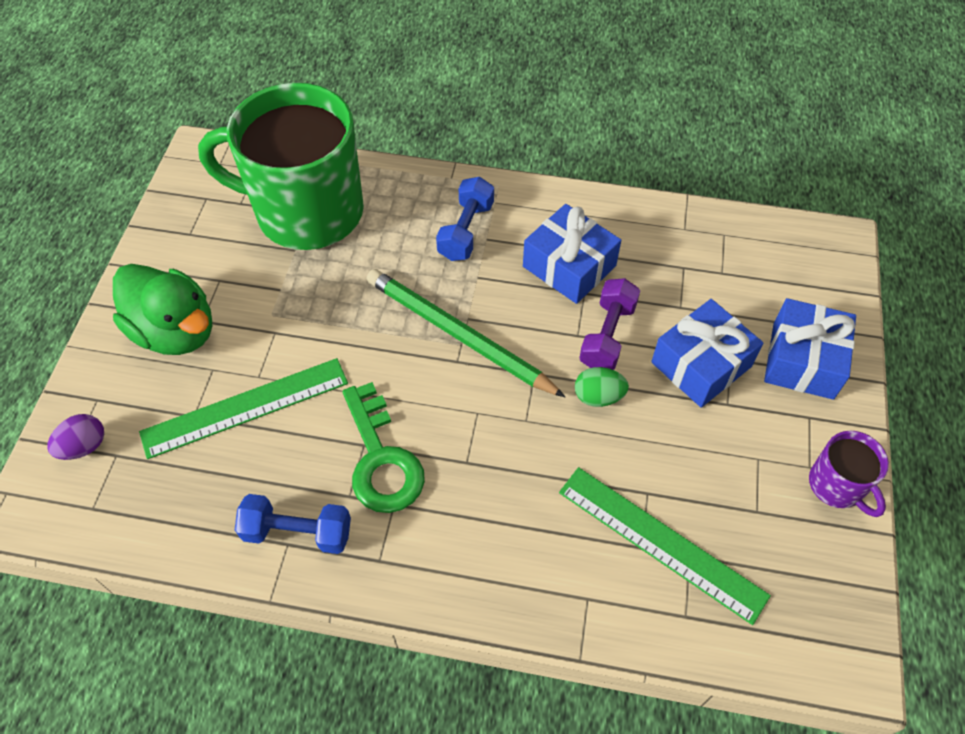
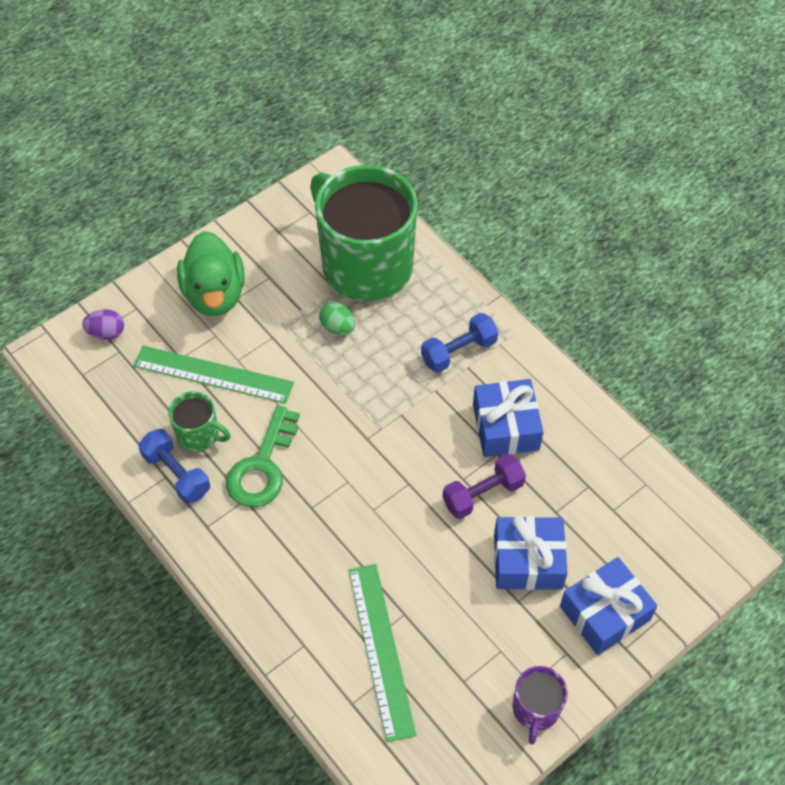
camera: 40 degrees right, 0 degrees up
green pencil [367,269,565,397] -> none
green egg [575,367,629,407] -> green egg moved to [319,302,355,335]
none -> green mug [168,391,231,452]

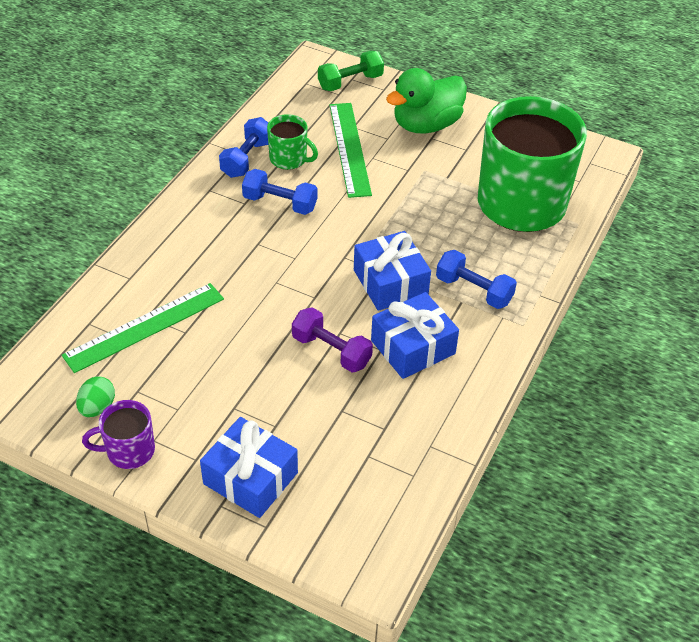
camera: 65 degrees right, 10 degrees down
purple egg [82,309,124,340] -> green dumbbell [318,51,384,91]
green mug [168,391,231,452] -> green mug turned 60 degrees counterclockwise [267,114,318,170]
green key [226,405,300,507] -> blue dumbbell [242,169,317,215]
green egg [319,302,355,335] -> green egg moved to [76,376,115,417]
blue gift [494,516,568,590] -> blue gift moved to [354,231,431,311]

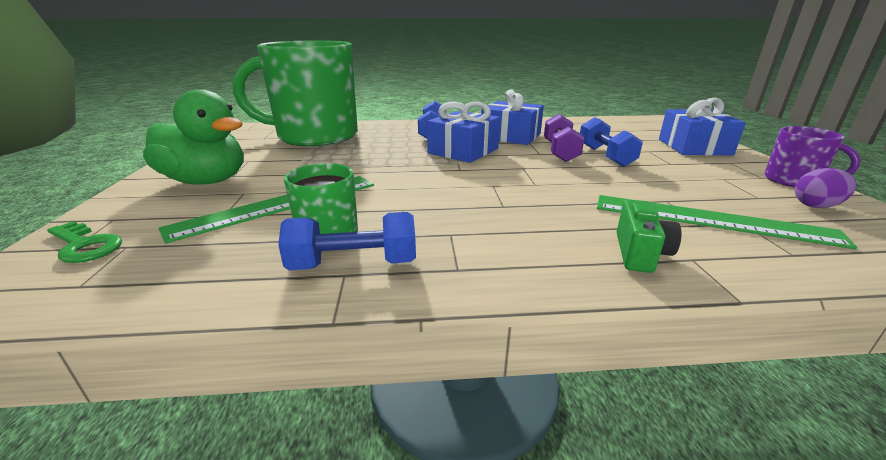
camera: 120 degrees left, 20 degrees down
green egg [76,376,115,417] -> purple egg [795,168,856,208]
blue dumbbell [242,169,317,215] -> blue dumbbell moved to [580,117,643,167]
green dumbbell [318,51,384,91] -> green key [47,221,122,263]
none -> green camera [617,199,681,273]

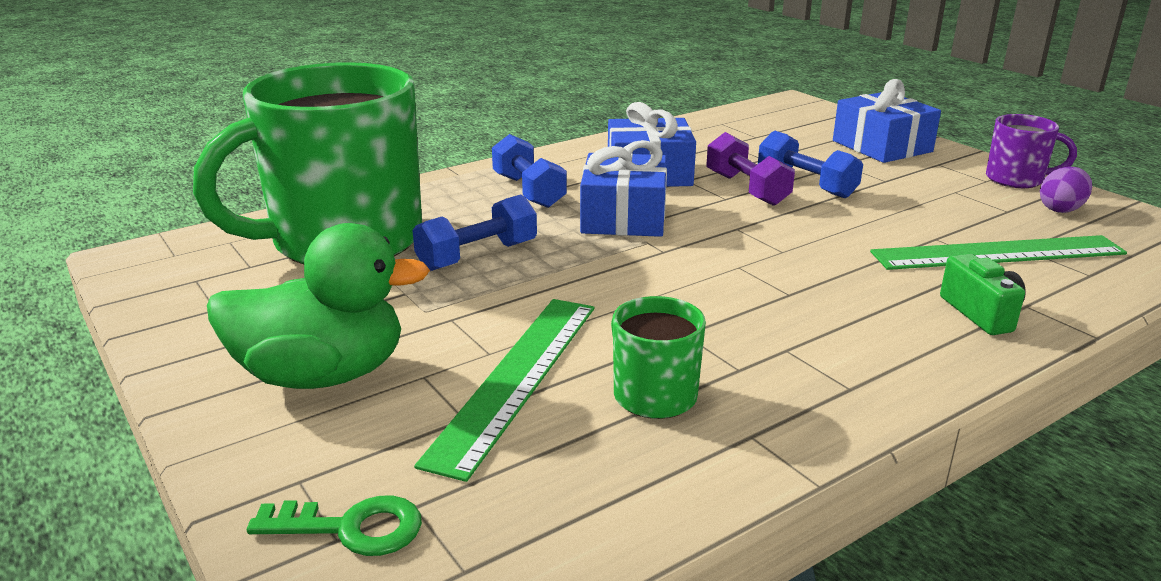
camera: 30 degrees left, 0 degrees up
blue dumbbell [278,212,416,270] -> blue dumbbell moved to [412,194,537,271]

